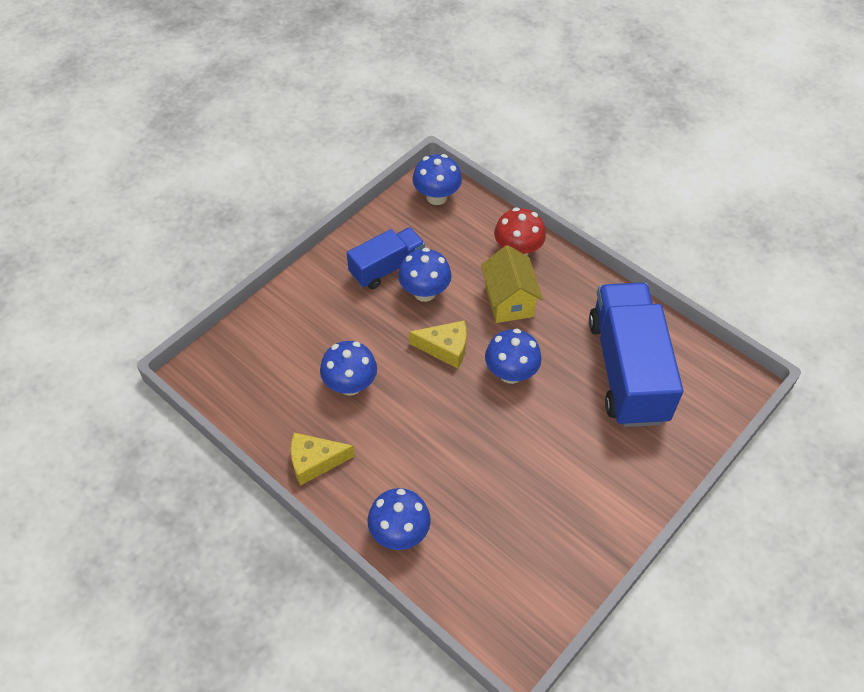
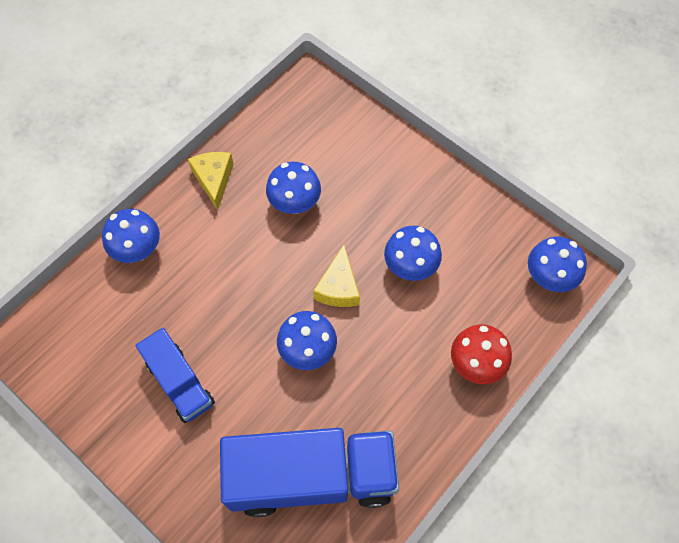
camera: 90 degrees right, 10 degrees up
blue truck [347,227,425,289] -> blue truck moved to [136,328,215,423]
yellow house [481,245,543,323] -> none

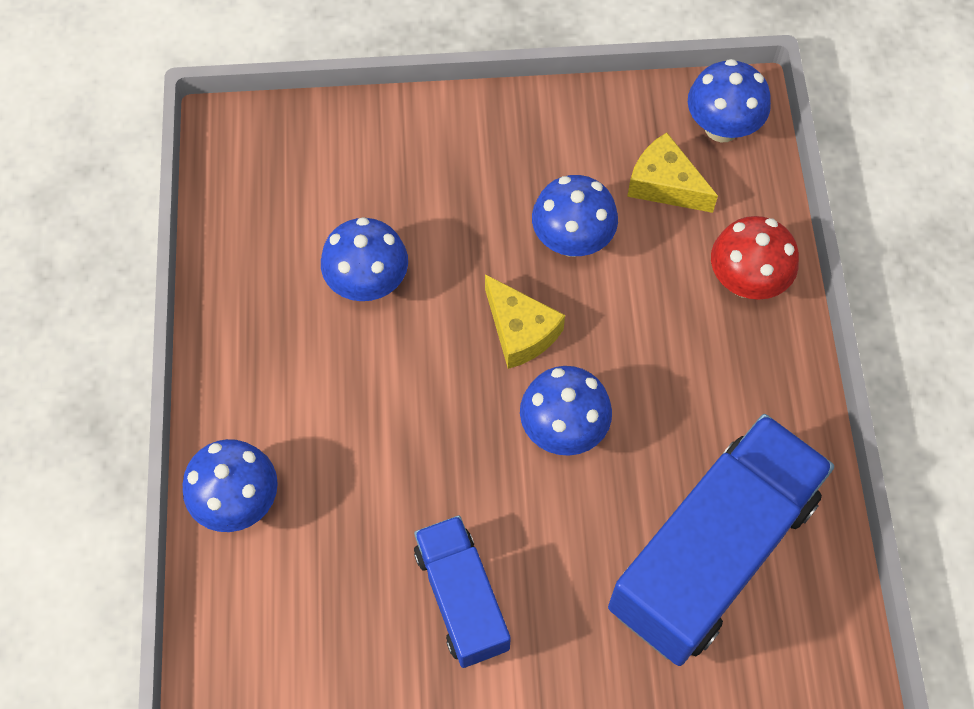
camera: 45 degrees left, 0 degrees up
blue truck [136,328,215,423] -> blue truck turned 120 degrees counterclockwise [414,515,511,668]
yellow cheese [188,152,234,210] -> yellow cheese moved to [627,132,718,213]

